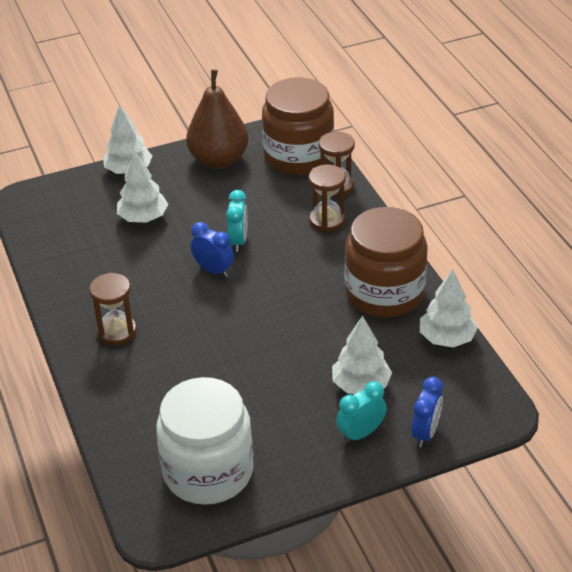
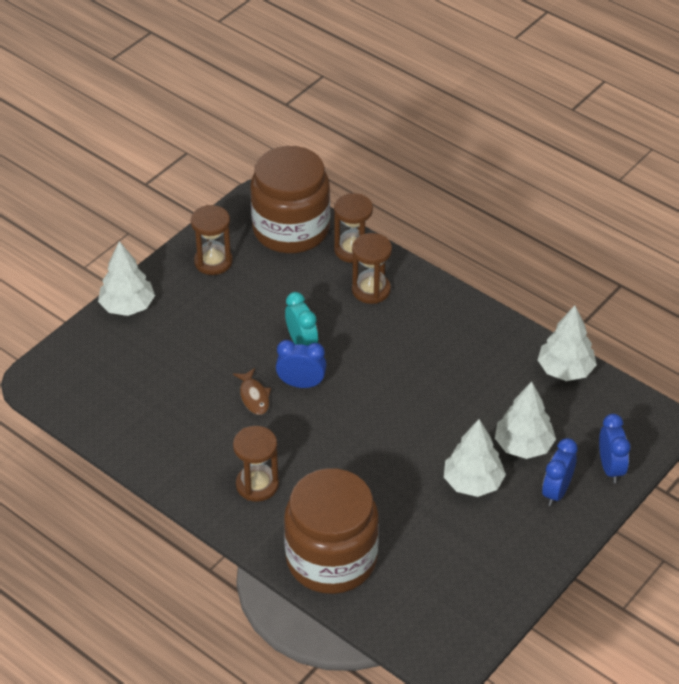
camera: 30 degrees left, 5 degrees up
white tree [117,151,168,223] -> white tree moved to [444,419,506,497]
white jar [156,377,254,505] -> none
brown pear [186,69,248,169] -> brown hourglass [191,205,233,275]
turquoise clock [336,381,387,443] -> blue clock [542,438,578,506]
brown jar [345,207,428,318] -> brown jar moved to [284,468,379,594]
none -> brown fish [233,368,271,415]

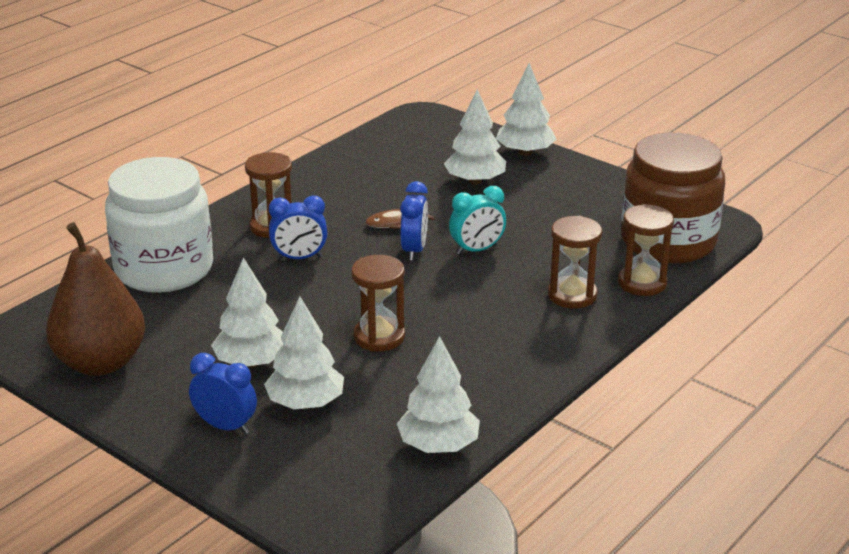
camera: 90 degrees right, 15 degrees down
brown hourglass [191,205,233,275] -> brown hourglass moved to [351,255,405,351]
brown jar [284,468,379,594] -> white jar [105,157,213,293]
blue clock [599,414,630,483] -> blue clock moved to [269,195,327,260]
none -> brown pear [46,222,145,376]
none -> white tree [444,89,506,185]

